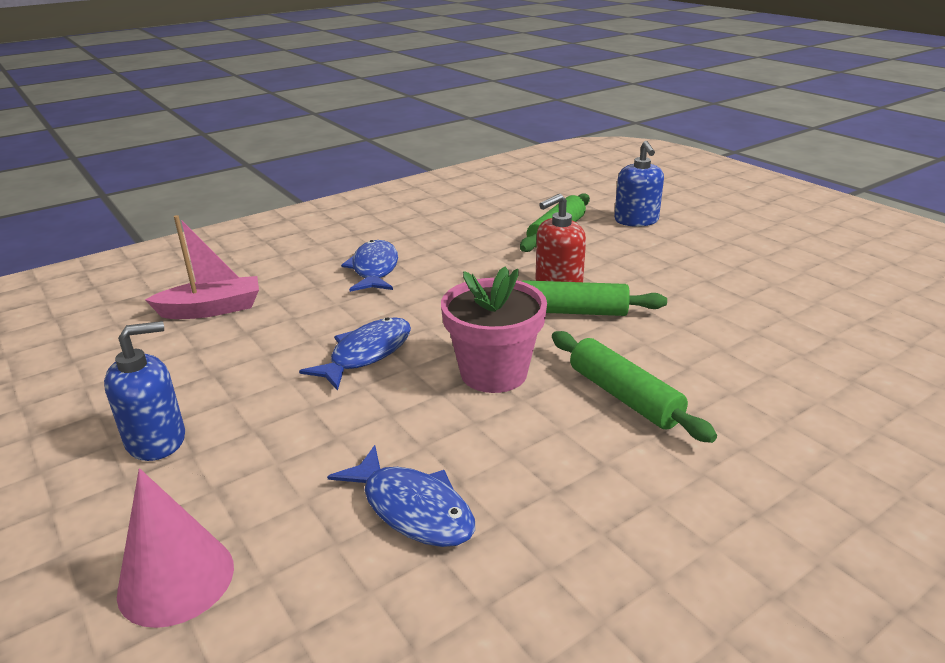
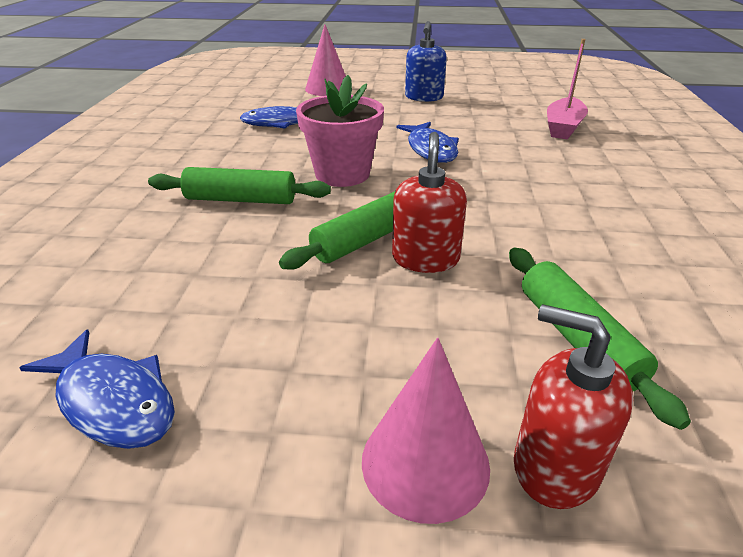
camera: 130 degrees right, 5 degrees up
blue fish [341,240,398,292] -> blue fish moved to [20,329,175,449]
blue soap dispenser [614,141,664,227] -> red soap dispenser [514,304,633,509]
none -> pink cone [362,338,490,524]

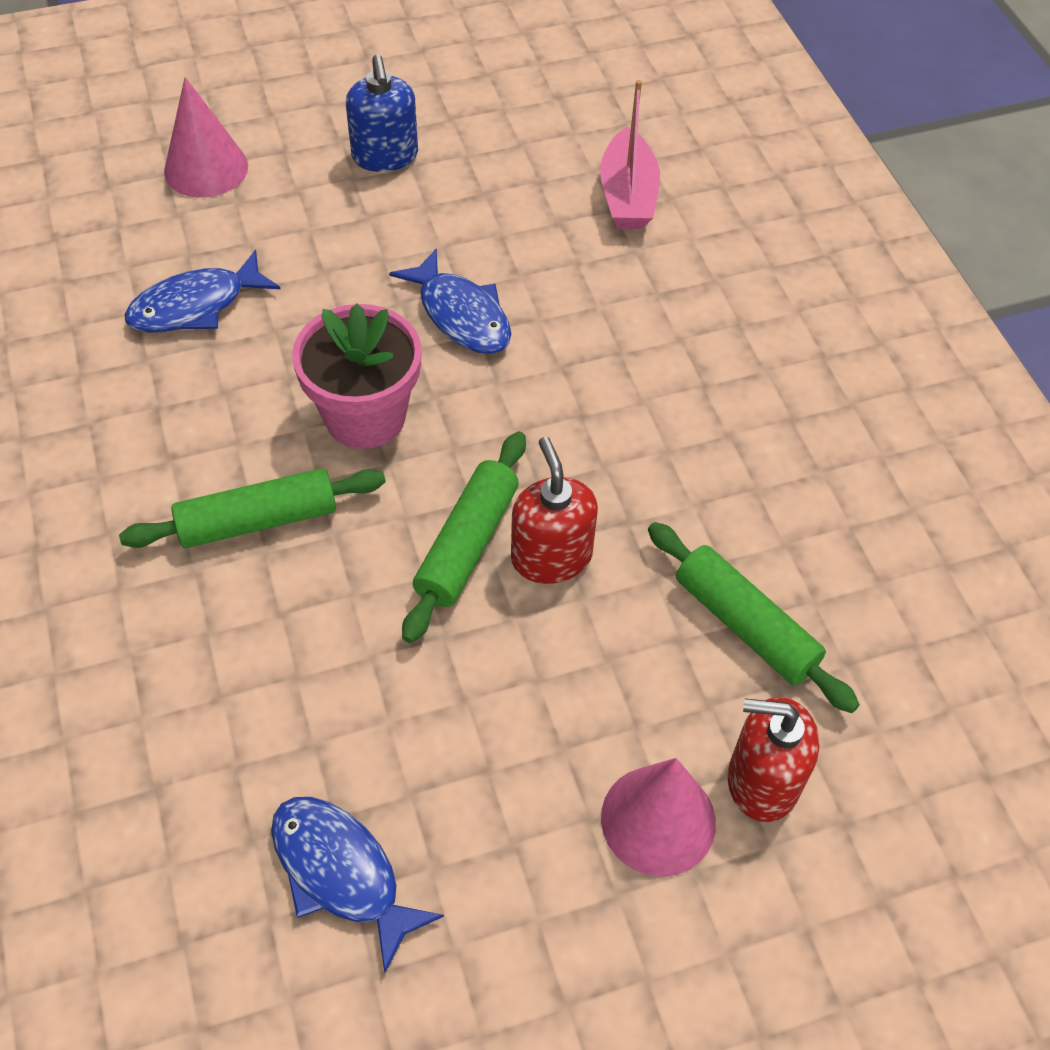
camera: 25 degrees left, 20 degrees up
blue fish [20,329,175,449] -> blue fish turned 150 degrees counterclockwise [271,797,444,973]

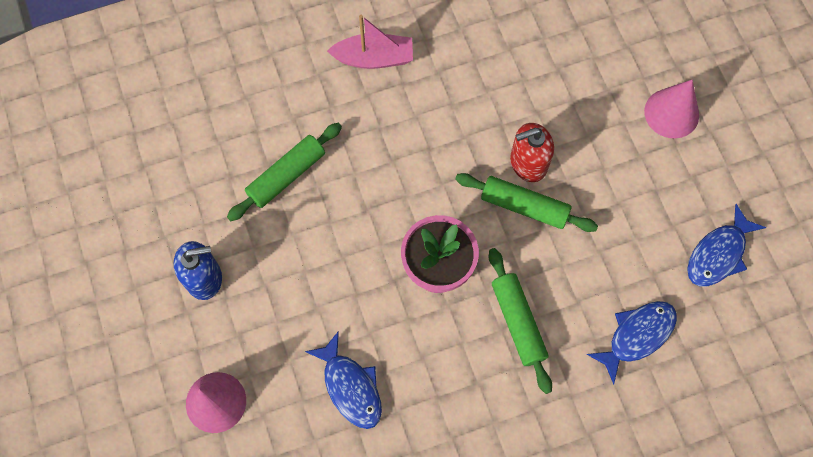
camera: 90 degrees left, 15 degrees up
blue fish [389,248,511,354] -> blue fish moved to [587,301,677,385]
pink boat [600,80,660,229] -> pink boat moved to [327,15,413,69]
green rolling pin [648,522,860,713] -> green rolling pin moved to [227,123,342,221]
red soap dispenser [728,697,819,822] -> none

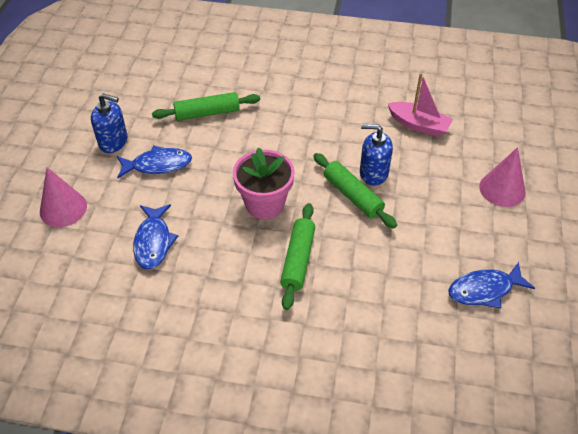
camera: 30 degrees right, 20 degrees down
pink boat [327,15,413,69] -> pink boat moved to [387,73,453,137]
red soap dispenser [510,123,554,182] -> blue soap dispenser [360,124,393,186]
blue fish [587,301,677,385] -> blue fish moved to [117,146,192,178]

